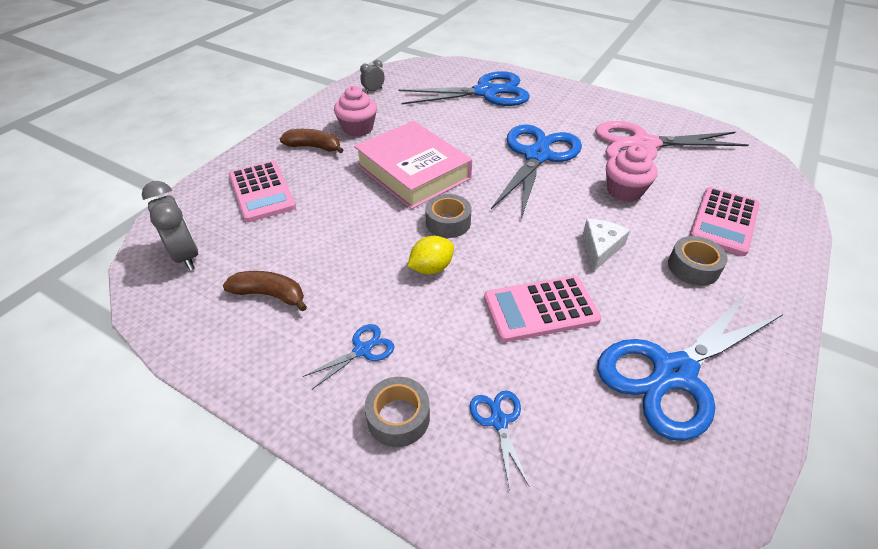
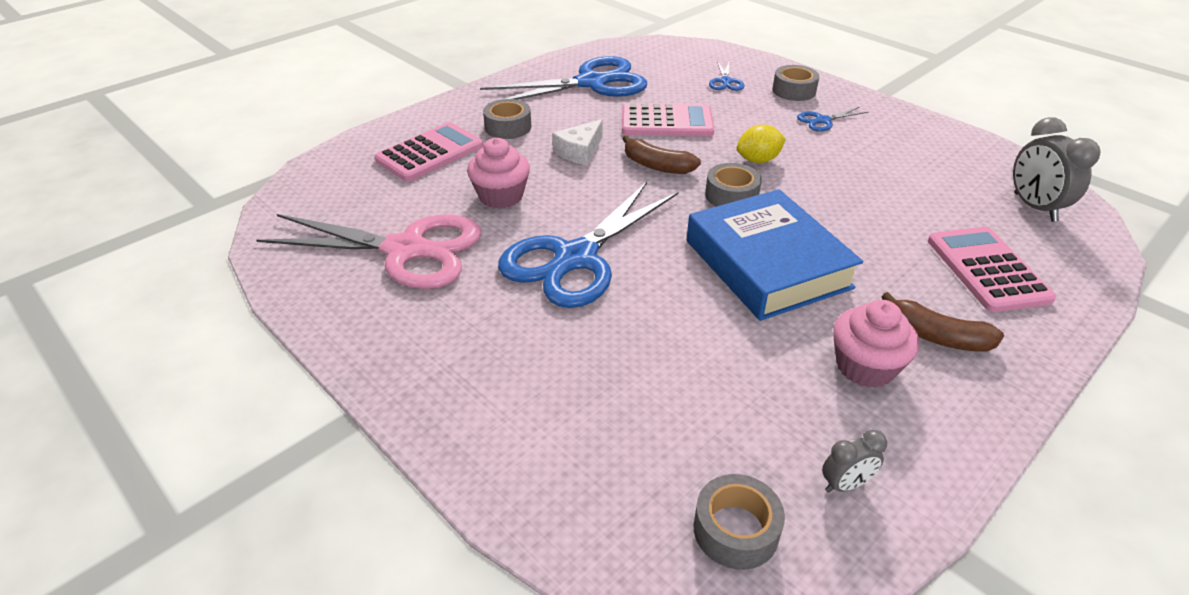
camera: 165 degrees left, 5 degrees down
brown banana [223,271,307,312] -> brown banana moved to [623,135,701,174]
pink book [354,121,472,209] -> blue book [687,189,863,321]
blue scissors [399,71,530,106] -> none
none -> grey tape [694,474,785,570]

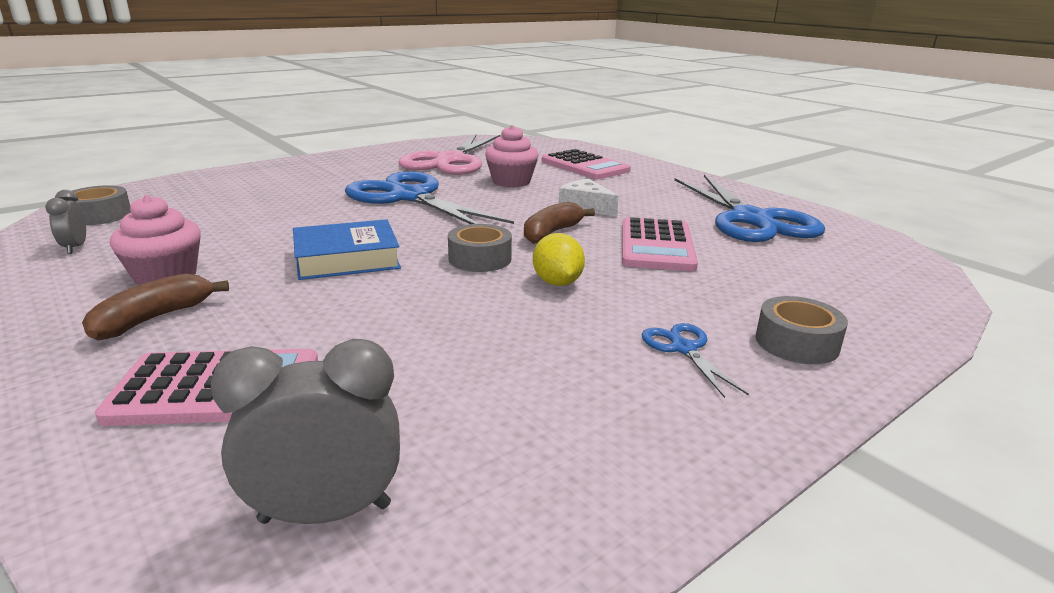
camera: 95 degrees right, 15 degrees down
grey tape [483,99,531,139] -> none
blue book [687,189,863,321] -> blue book [293,219,401,280], size x0.66
blue scissors [709,61,744,91] -> none

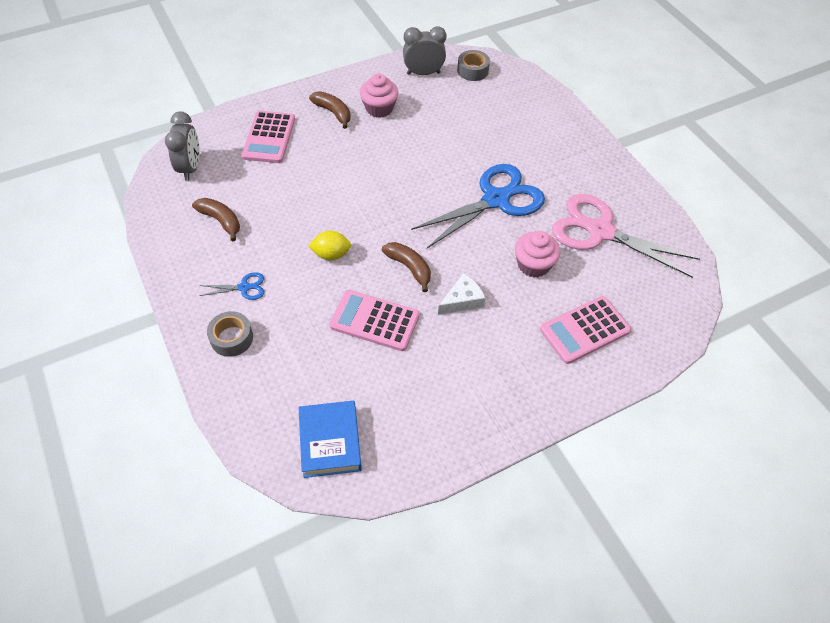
camera: 100 degrees right, 30 degrees up
grey clock [45,190,86,254] -> grey clock [403,26,446,75], size x1.81
blue book [293,219,401,280] -> blue book moved to [299,401,362,478]
grey tape [448,224,512,272] -> none
blue scissors [674,175,825,242] -> none
none -> brown banana [192,198,240,241]

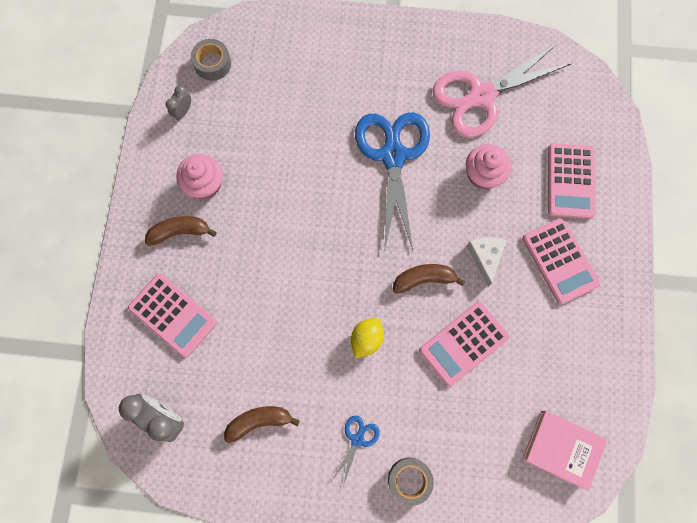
camera: 55 degrees left, 20 degrees up
blue book [299,401,362,478] -> pink book [522,411,607,491]
grey clock [403,26,446,75] -> grey clock [166,86,191,121], size x0.55
none -> pink calculator [522,218,601,305]

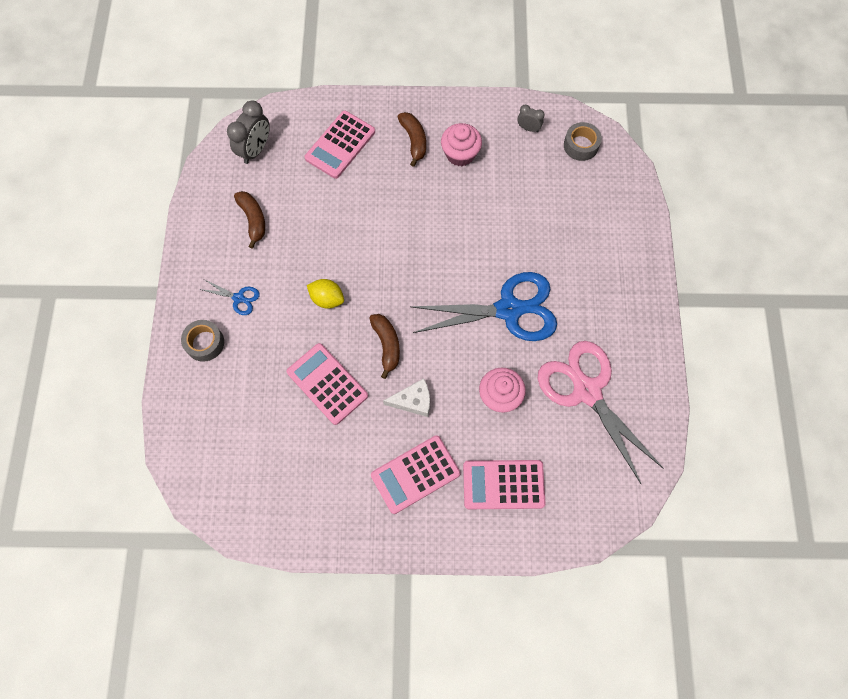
camera: 85 degrees right, 5 degrees down
pink book [522,411,607,491] -> none

